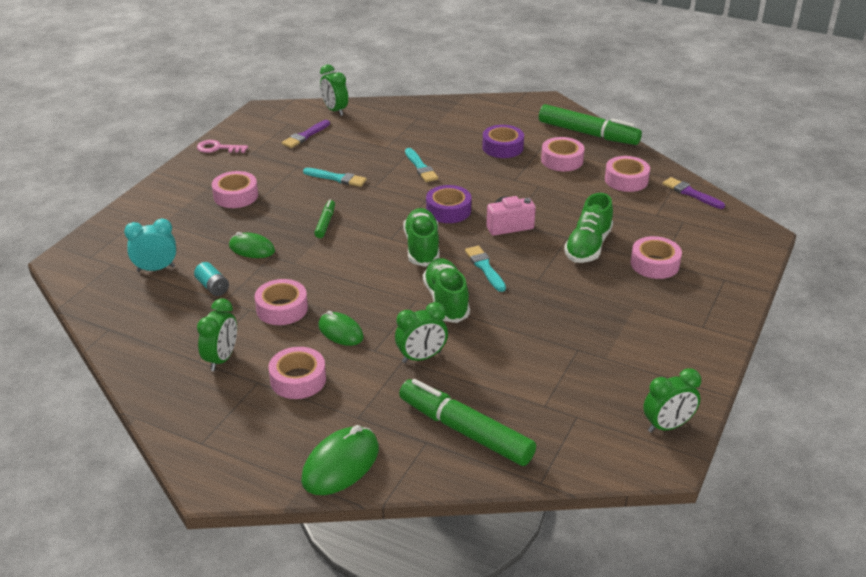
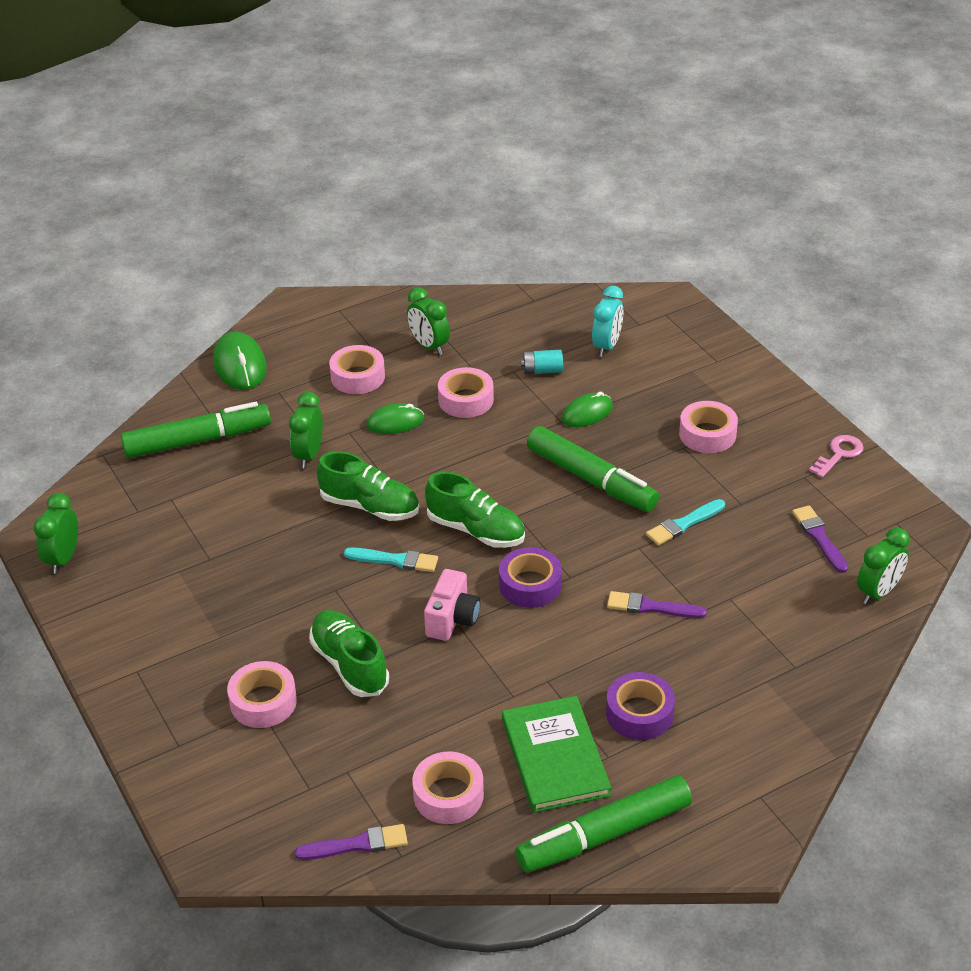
camera: 125 degrees right, 5 degrees up
green marker [314,200,335,238] -> green marker [527,426,659,512], size x2.08
green clock [320,64,348,116] -> green clock turned 135 degrees clockwise [857,528,910,604]
turquoise brush [405,148,438,182] -> purple brush [607,591,707,618]
pink tape [541,137,584,171] -> green book [502,696,611,813]

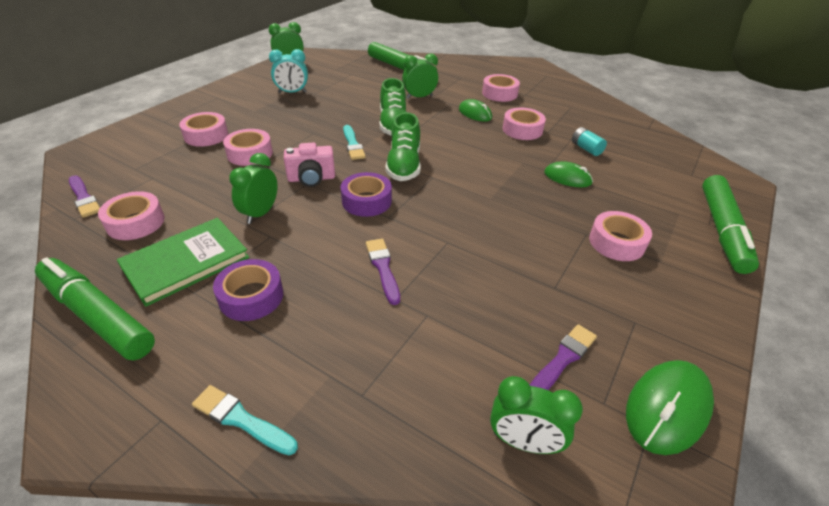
camera: 60 degrees right, 0 degrees up
green mouse [213,331,267,390] -> green mouse moved to [626,360,714,455]
green shoe [309,610,389,697] -> pink tape [223,129,273,166]
green clock [407,287,450,355] -> green clock moved to [229,153,278,224]
green marker [527,426,659,512] -> green marker moved to [702,175,759,274]
turquoise clock [592,286,623,357] -> turquoise clock moved to [269,49,308,93]
turquoise brush [646,499,725,545] -> turquoise brush moved to [192,385,298,455]
pink key [809,435,864,478] -> none

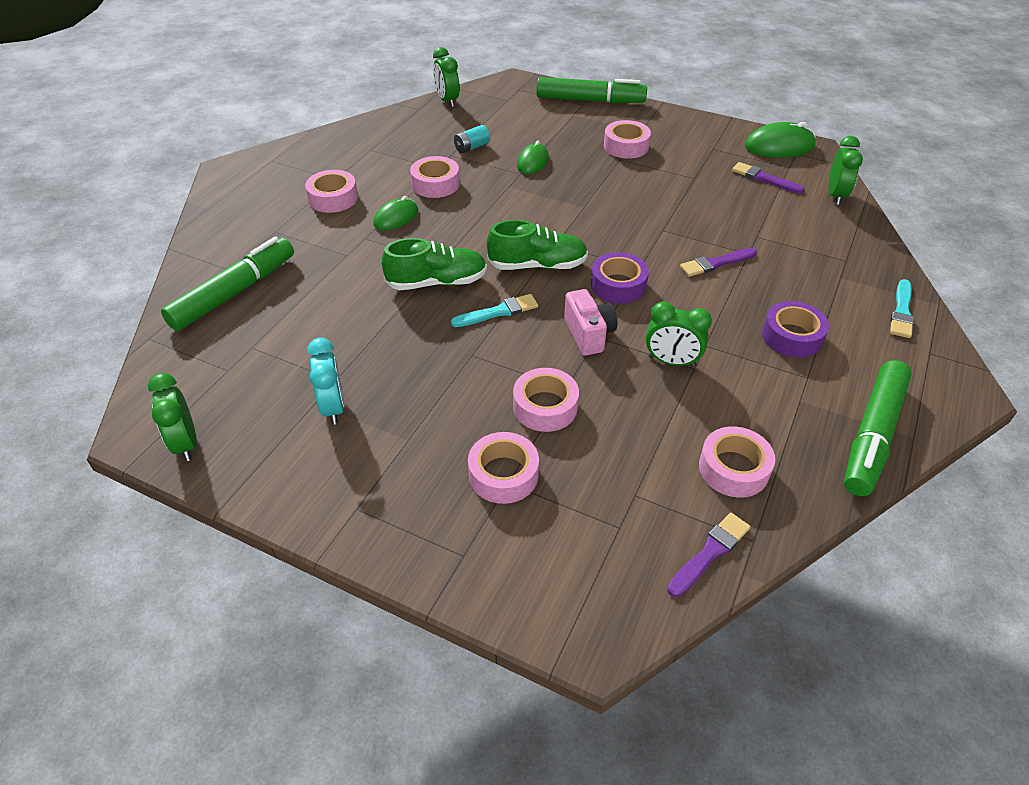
camera: 95 degrees left, 5 degrees up
green book [117,218,249,307] -> none
green clock [402,53,438,99] -> green clock moved to [433,47,460,107]
green mouse [626,360,714,455] -> green mouse turned 45 degrees counterclockwise [745,122,816,158]

